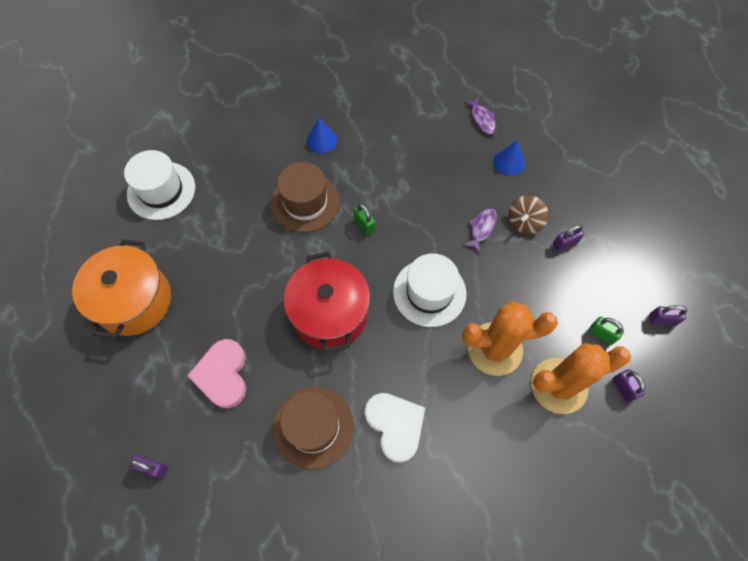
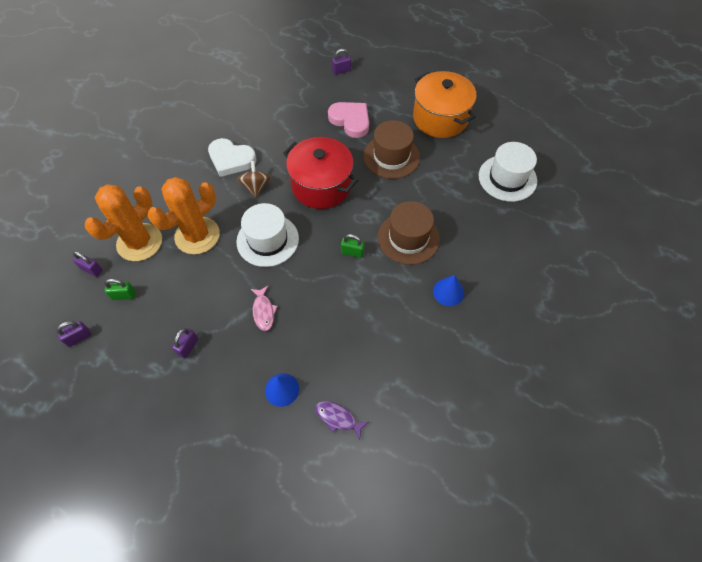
camera: 140 degrees right, 5 degrees down
brown hat [273,387,354,470] -> brown hat moved to [363,120,420,179]
purple fish [463,208,497,254] -> pink fish [251,286,278,331]
brown spinning top [509,195,548,234] -> brown spinning top moved to [237,161,271,197]

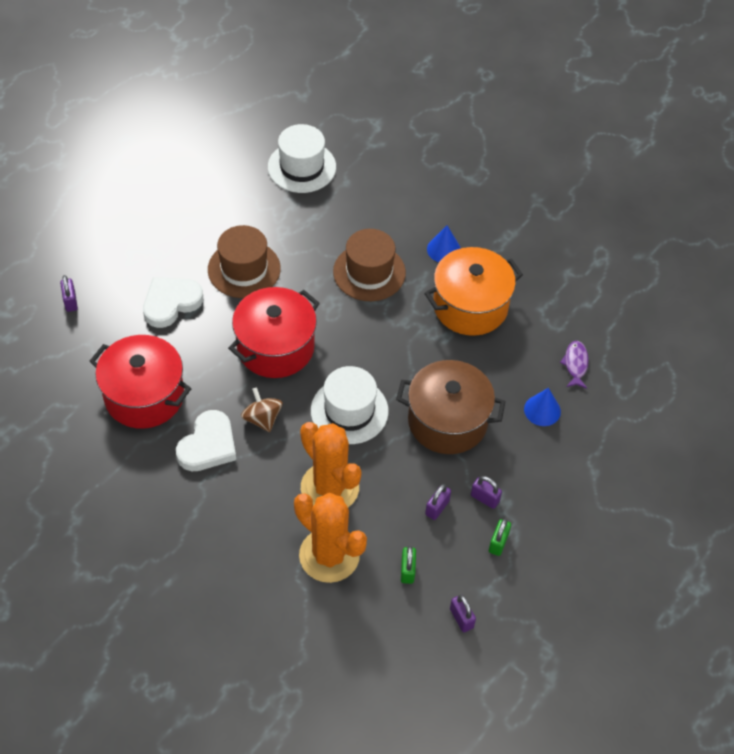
camera: 85 degrees left, 5 degrees down
purple padlock [73,251,103,277] -> purple padlock moved to [425,484,451,520]
brown spinning top [237,161,271,197] -> brown spinning top turned 60 degrees clockwise [241,387,283,432]
pink fish [251,286,278,331] -> brown pot [396,360,506,454]
purple fish [315,401,368,440] -> purple fish turned 150 degrees clockwise [560,341,589,389]
pink heart [328,102,369,138] -> white heart [143,277,203,328]
green padlock [341,234,365,258] -> green padlock moved to [489,519,511,556]
orange pot [413,71,476,138] -> orange pot moved to [425,247,523,336]
none -> red pot [90,335,191,429]

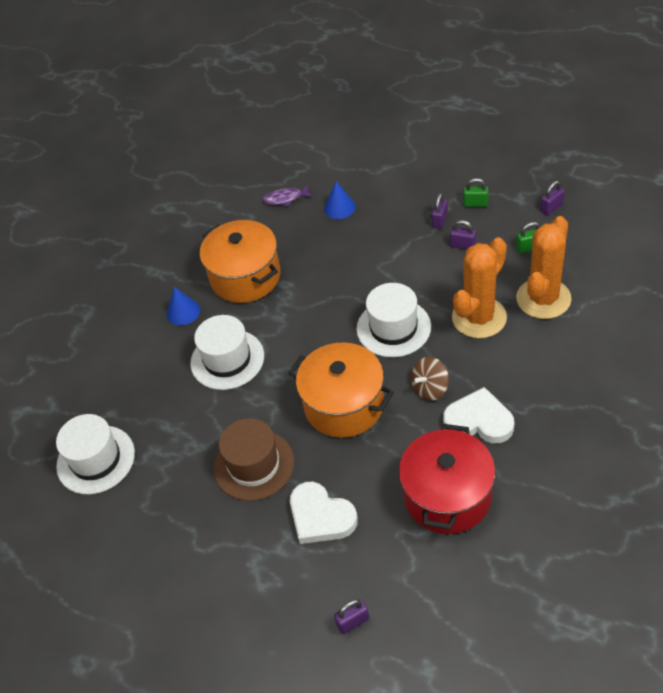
camera: 95 degrees left, 5 degrees down
red pot [228,287,320,378] -> orange pot [288,342,394,438]
brown hat [333,229,406,301] -> white hat [190,315,264,390]
brown pot [396,360,506,454] -> none

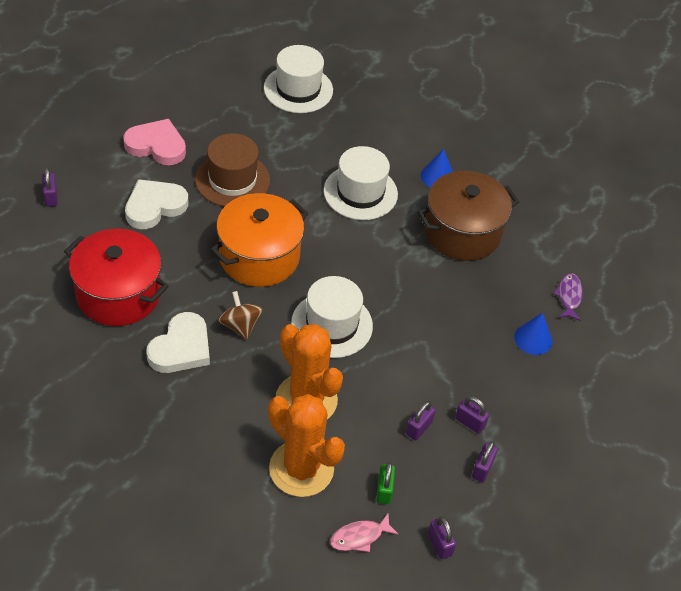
camera: 95 degrees right, 0 degrees up
orange pot [200,220,281,303] -> brown pot [417,171,519,261]
green padlock [464,178,488,207] -> purple padlock [472,441,498,482]
none -> pink heart [123,119,186,165]
none -> pink fish [330,514,398,552]

